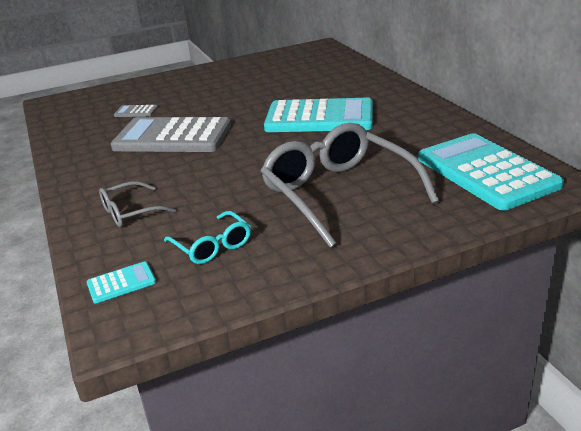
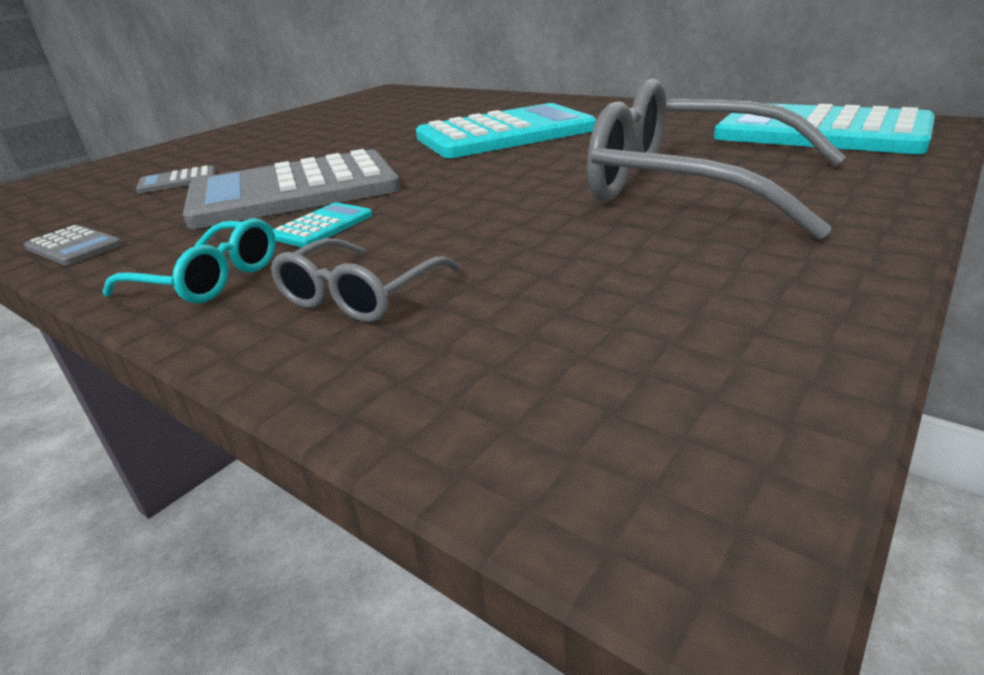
camera: 30 degrees left, 0 degrees up
turquoise calculator [86,261,156,303] -> turquoise calculator moved to [273,202,373,248]
turquoise glasses [164,211,251,264] -> turquoise glasses moved to [103,218,276,304]
none -> grey calculator [24,225,122,266]

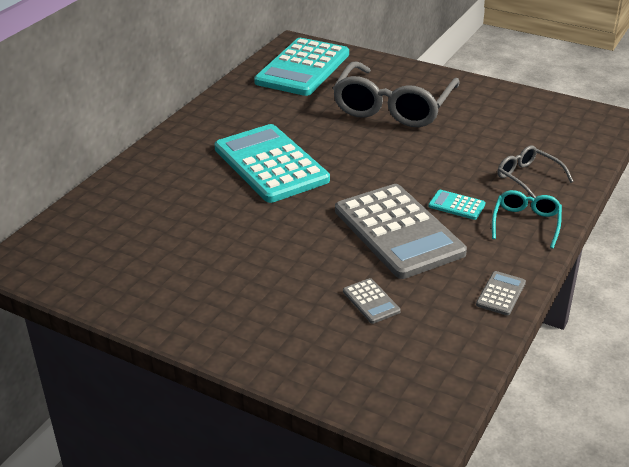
camera: 100 degrees left, 5 degrees up
grey glasses [271,238,460,322] -> grey glasses turned 150 degrees counterclockwise [497,145,574,198]

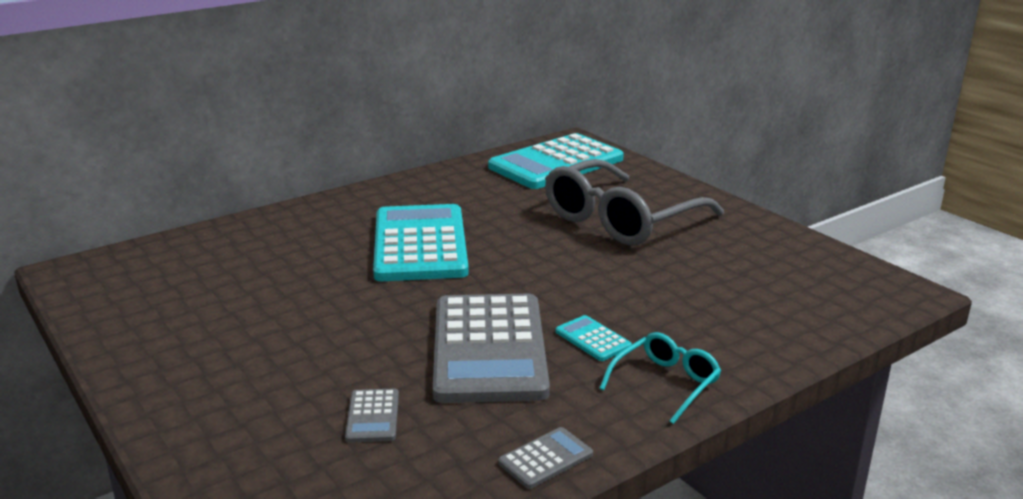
camera: 25 degrees right, 10 degrees down
grey glasses [497,145,574,198] -> none

